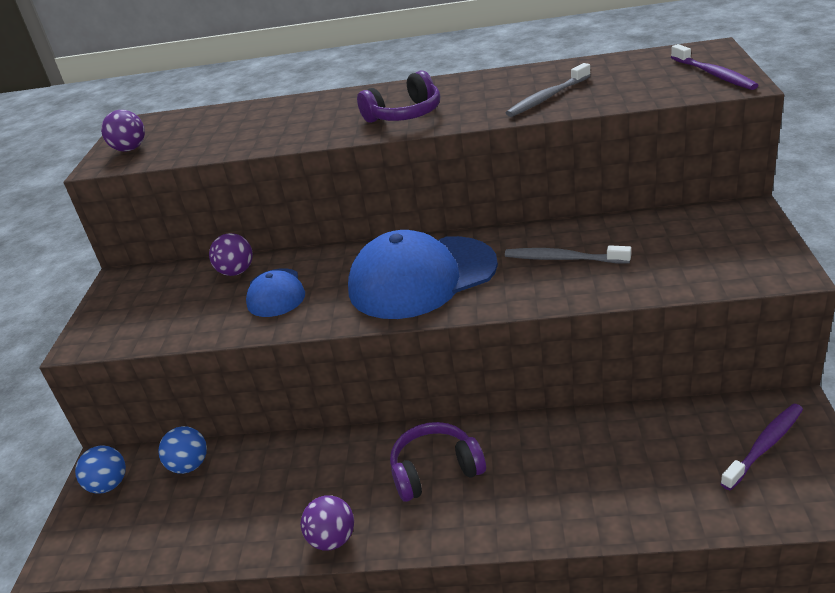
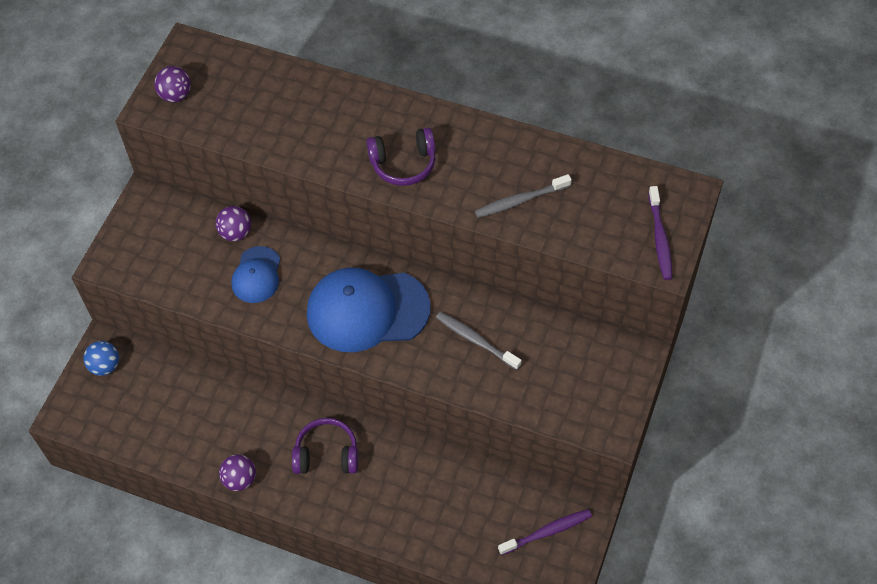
camera: 15 degrees right, 25 degrees up
blue ball [158,426,207,474] -> none

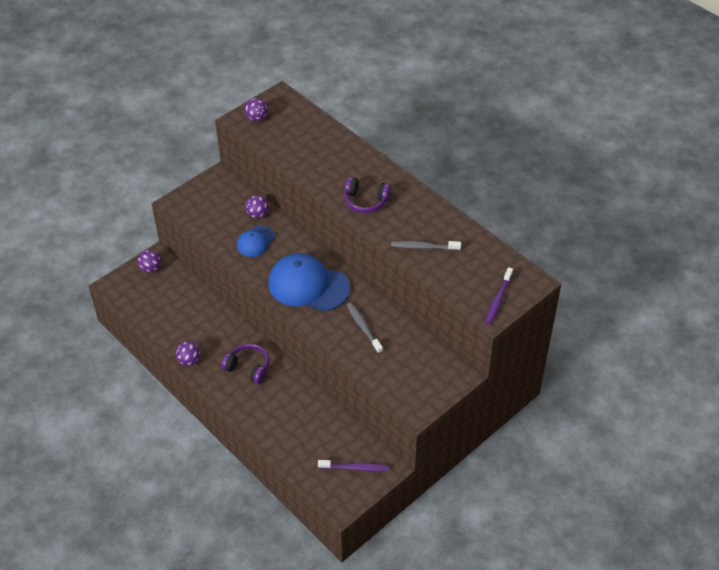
camera: 25 degrees right, 10 degrees down
blue ball [83,341,119,376] -> purple ball [138,250,161,273]

